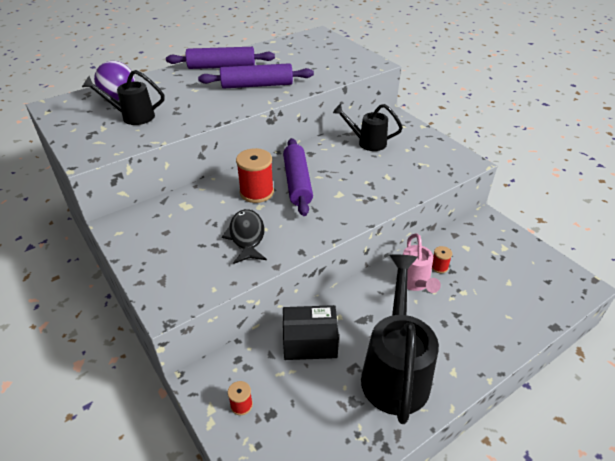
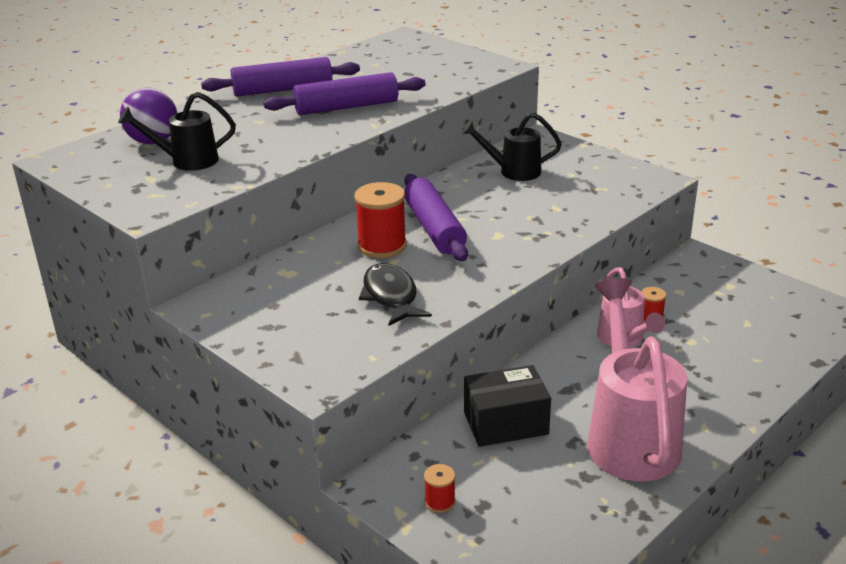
camera: 10 degrees left, 10 degrees down
black watering can [361,254,439,424] -> pink watering can [587,278,687,481]

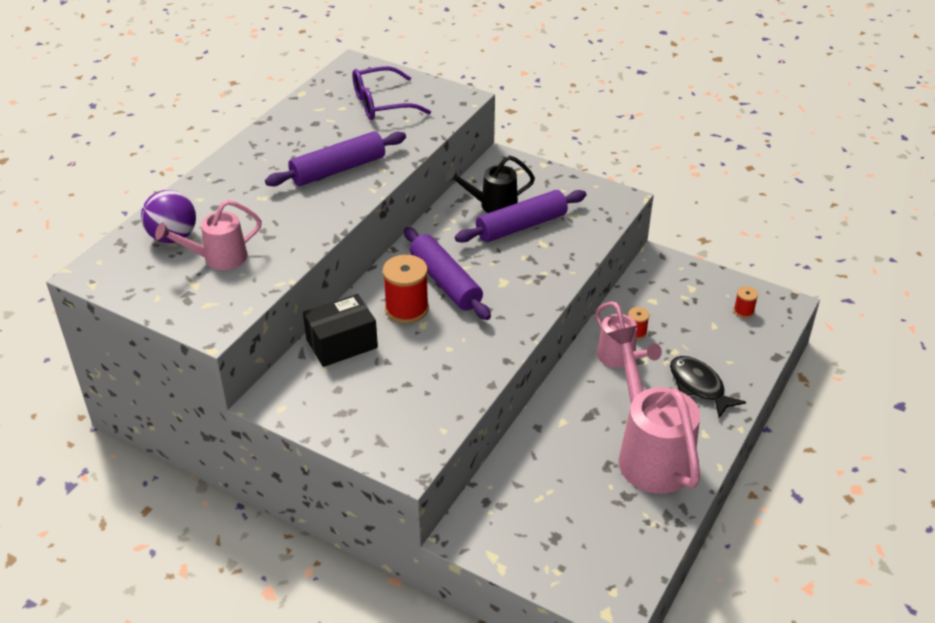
camera: 15 degrees left, 10 degrees up
black watering can [118,92,236,171] -> pink watering can [155,200,262,270]
purple rolling pin [201,57,360,96] -> purple rolling pin moved to [455,190,587,243]
black fish [359,263,432,326] -> black fish moved to [670,356,746,418]
red spool [424,464,456,513] -> red spool moved to [734,286,758,318]
black box [464,365,551,447] -> black box moved to [303,294,378,367]
none -> purple glasses [352,66,431,120]

